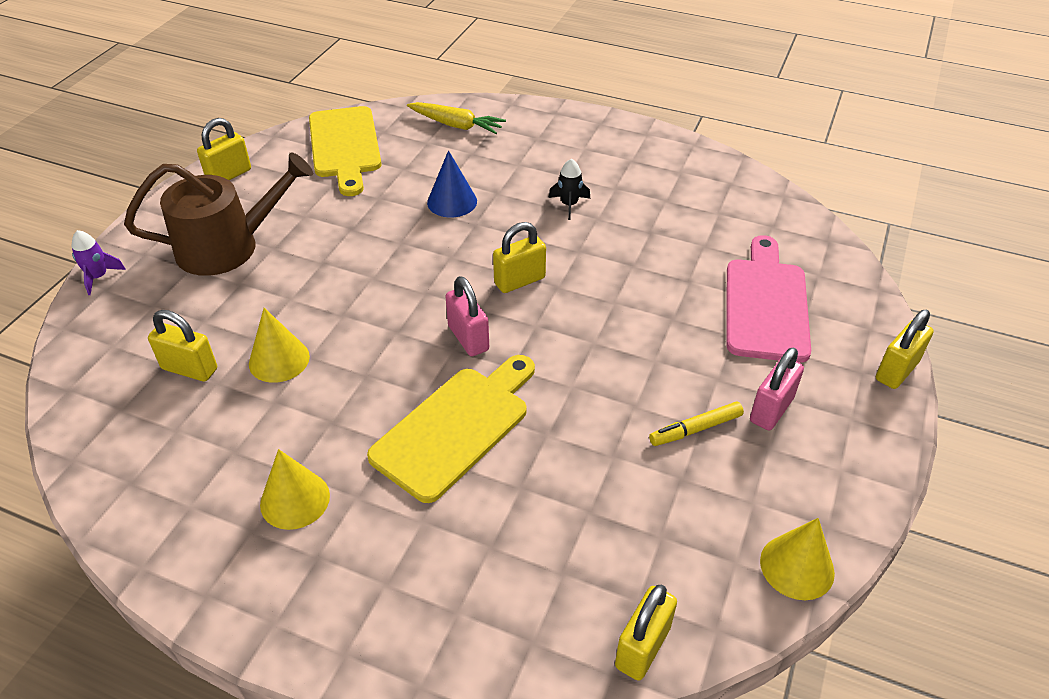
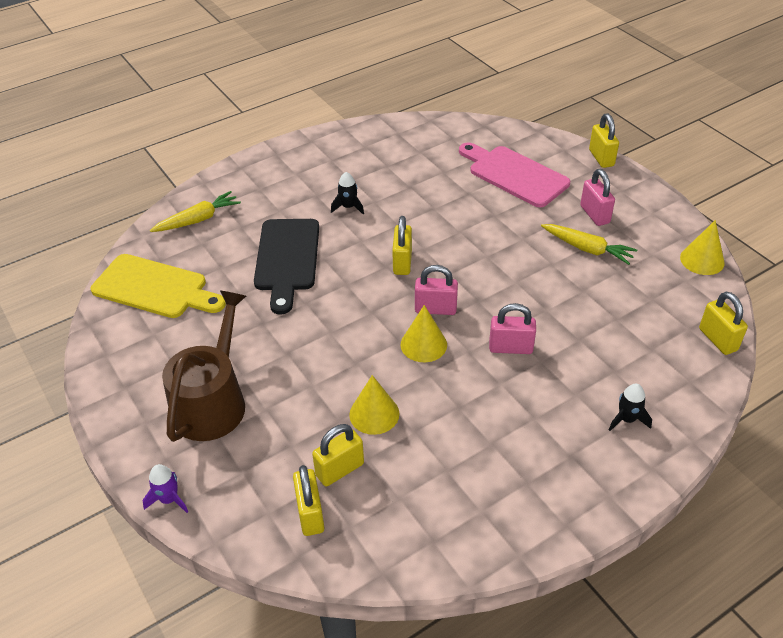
camera: 55 degrees left, 0 degrees up
yellow padlock [197,118,251,180] -> yellow padlock moved to [293,465,324,536]
yellow cone [260,449,330,530] -> yellow cone moved to [401,305,447,362]
yellow cutting board [367,355,535,503] -> pink padlock [489,303,536,354]
blue cone [427,150,477,218] -> black cutting board [254,219,319,315]
yellow marker [649,402,744,446] -> yellow carrot [541,224,637,265]
none -> black rocket [609,384,652,431]

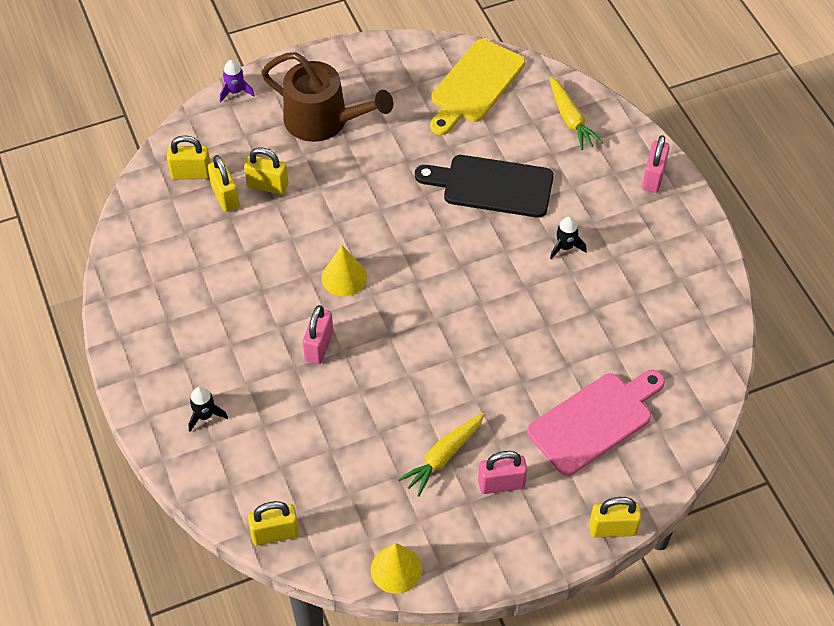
camera: 100 degrees right, 10 degrees up
yellow cone [349,375,400,435] -> none
yellow padlock [392,216,412,275] -> yellow padlock moved to [244,147,288,195]
pink padlock [415,265,458,315] -> pink padlock moved to [642,135,670,193]

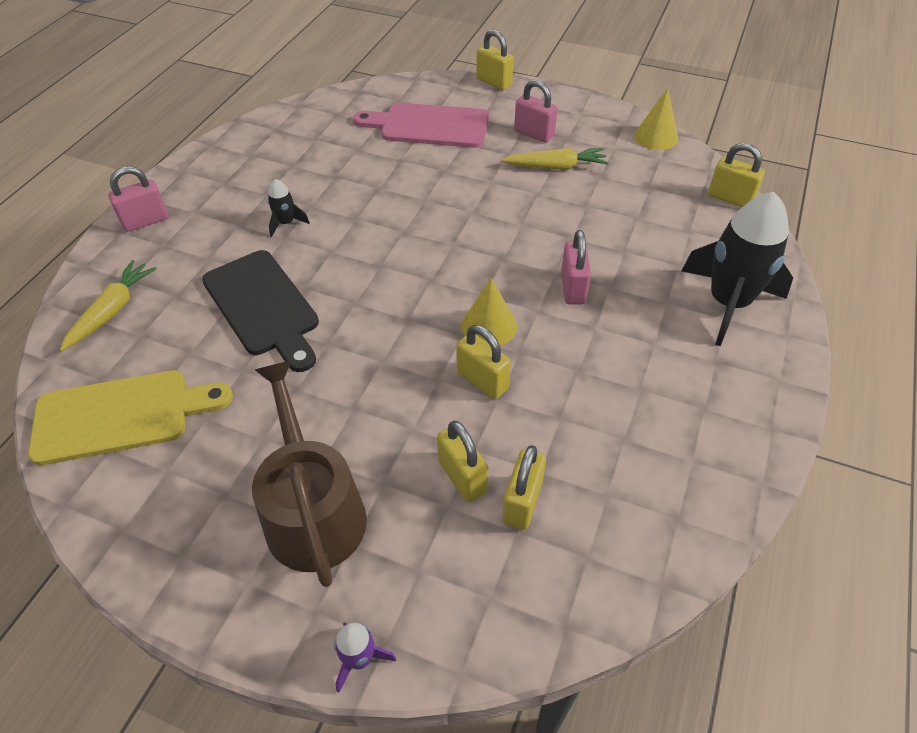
camera: 135 degrees left, 5 degrees down
yellow padlock [167,135,211,179] -> yellow padlock moved to [456,325,511,399]
black rocket [188,387,228,432] -> black rocket [682,192,793,346], size x2.31
pink padlock [303,305,333,364] -> pink padlock turned 60 degrees counterclockwise [561,230,591,304]

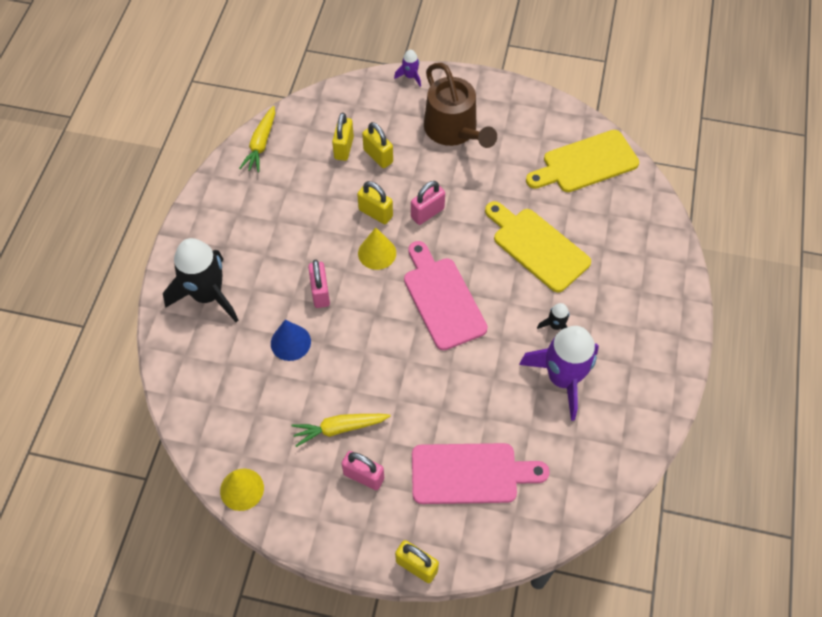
camera: 170 degrees right, 10 degrees up
yellow carrot [60,260,157,351] -> yellow carrot moved to [239,106,275,172]
pink padlock [108,166,168,232] -> pink padlock moved to [411,181,445,225]
black cutting board [202,250,319,372] -> yellow cutting board [485,201,591,292]
yellow padlock [708,143,765,207] -> none
none -> blue cone [271,320,311,361]
none -> pink cutting board [404,241,488,350]
none -> purple rocket [519,326,599,421]

